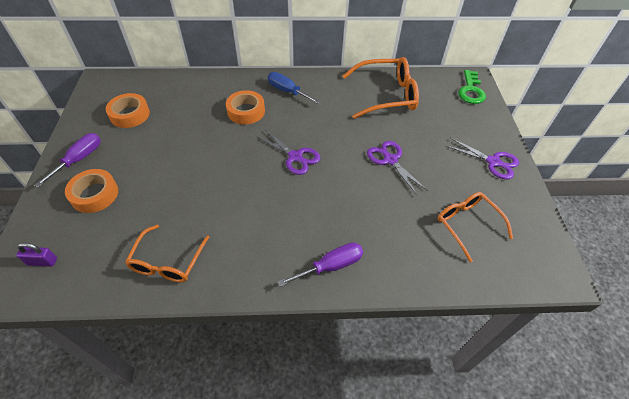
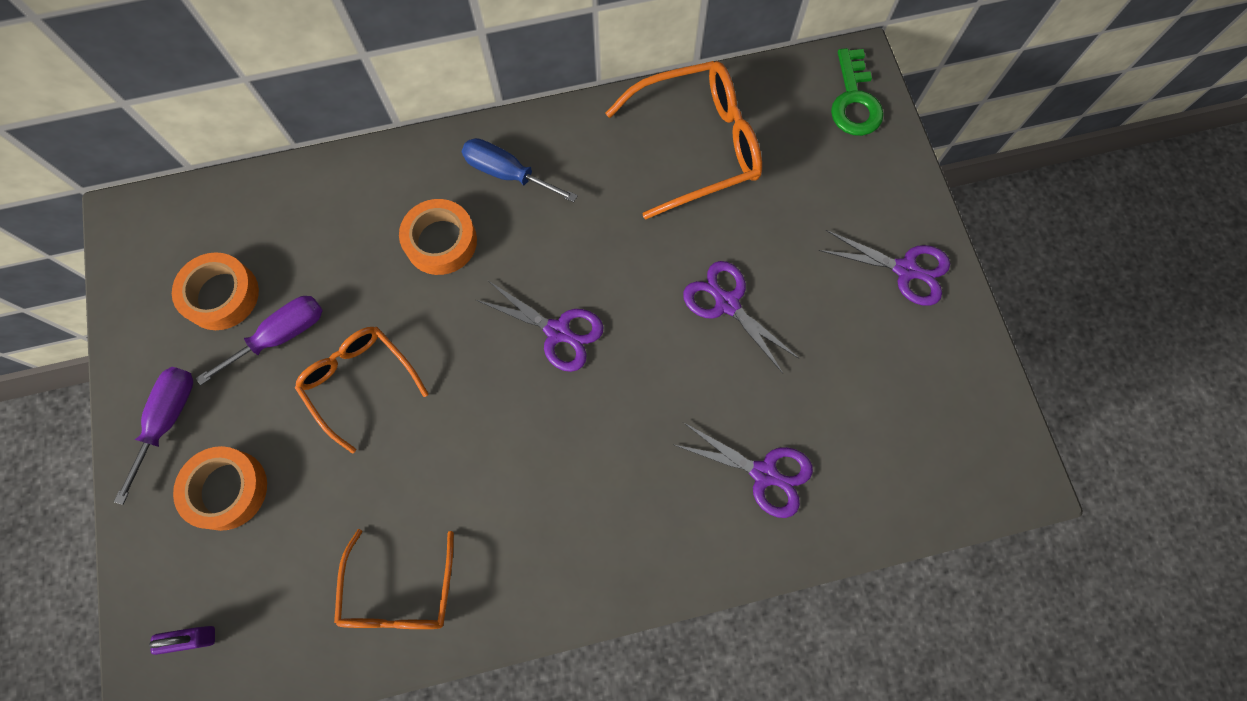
camera: 10 degrees left, 20 degrees up
purple screwdriver [278,242,363,287] -> purple screwdriver moved to [196,296,323,385]
orange glasses [438,192,513,262] -> orange glasses moved to [295,327,429,454]
none -> purple scissors [675,422,813,518]

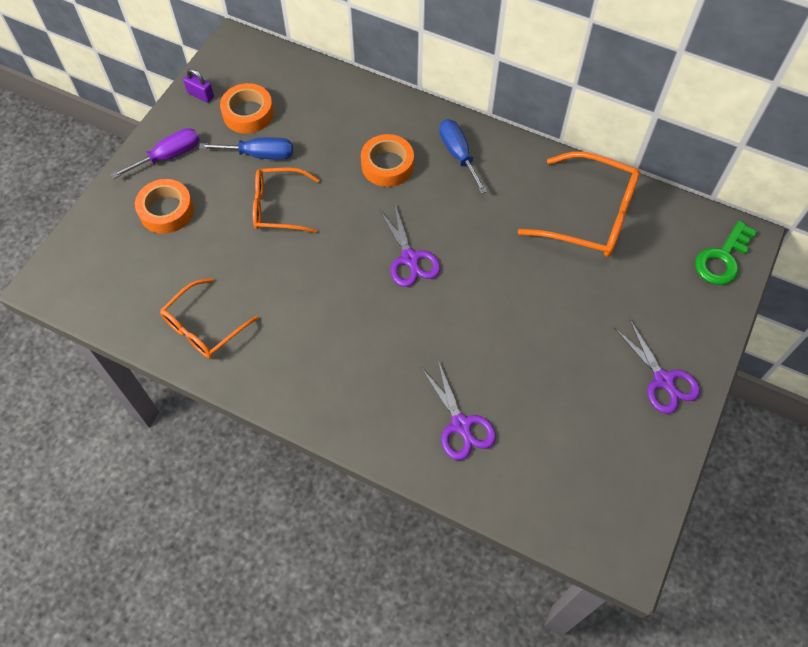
camera: 40 degrees right, 10 degrees down
purple padlock [149,626,215,655] -> purple padlock moved to [183,69,214,103]
purple screwdriver [196,296,323,385] -> blue screwdriver [199,138,293,160]
orange glasses [295,327,429,454] -> orange glasses turned 90 degrees counterclockwise [253,167,320,233]
purple scissors [683,261,800,373] -> none

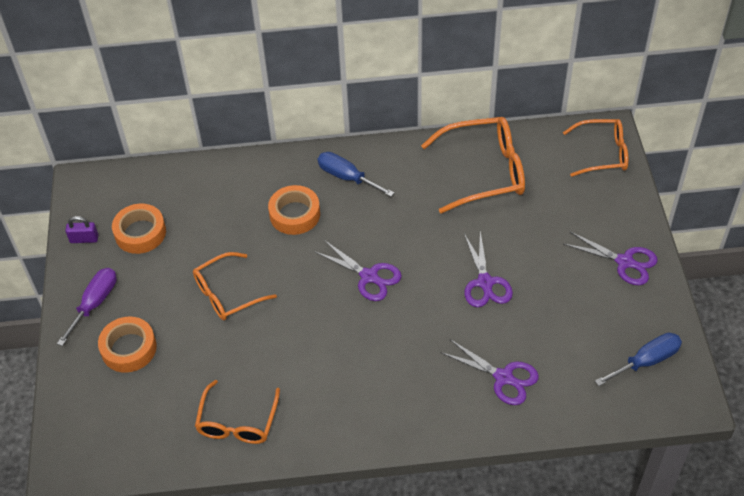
camera: 30 degrees left, 10 degrees down
blue screwdriver [199,138,293,160] -> blue screwdriver moved to [595,333,682,386]
green key [695,221,757,285] -> orange glasses [563,119,628,177]
none -> purple scissors [464,231,513,307]

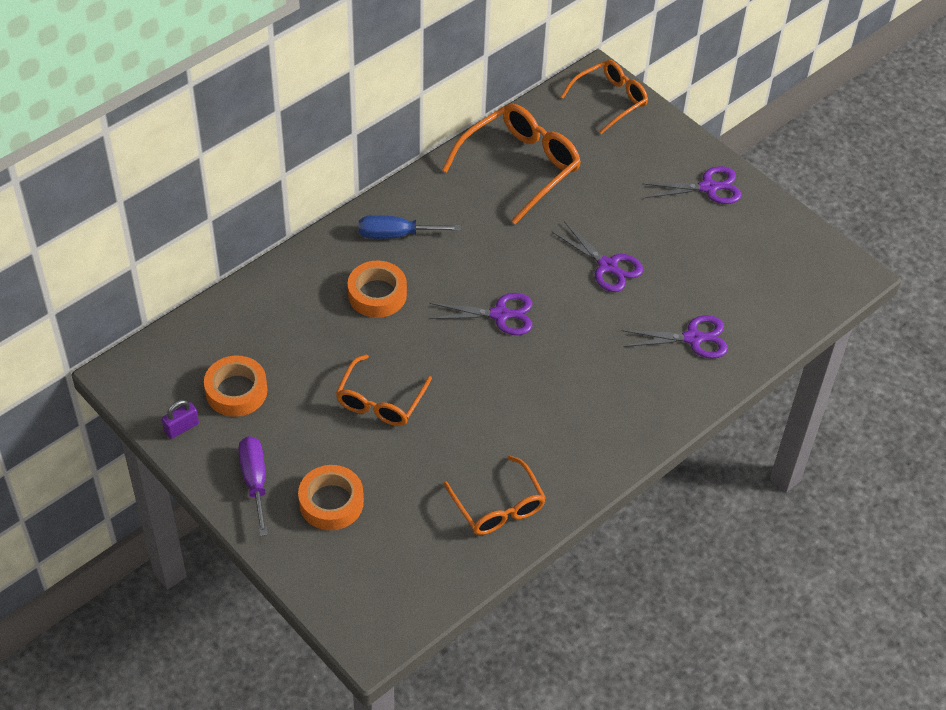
camera: 40 degrees left, 0 degrees up
blue screwdriver [595,333,682,386] -> none

